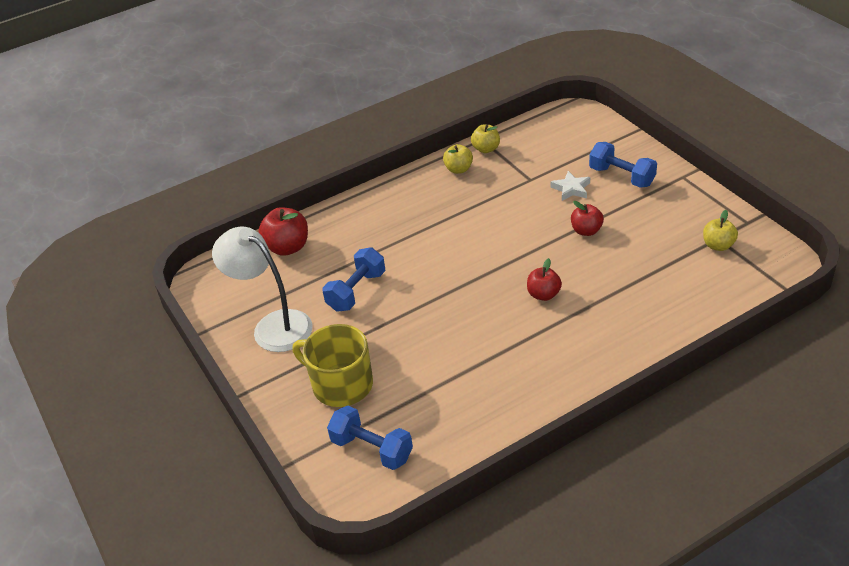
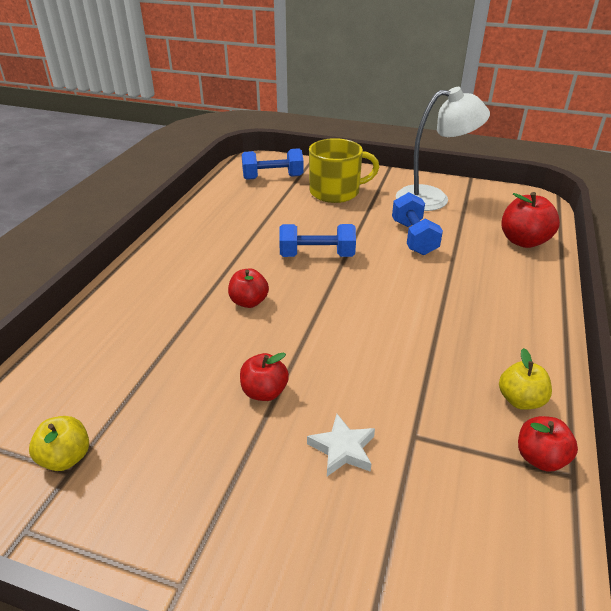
camera: 135 degrees right, 5 degrees down
yellow apple [471,125,500,153] -> red apple [518,416,578,472]
blue dumbbell [589,142,657,188] -> blue dumbbell moved to [279,224,356,257]

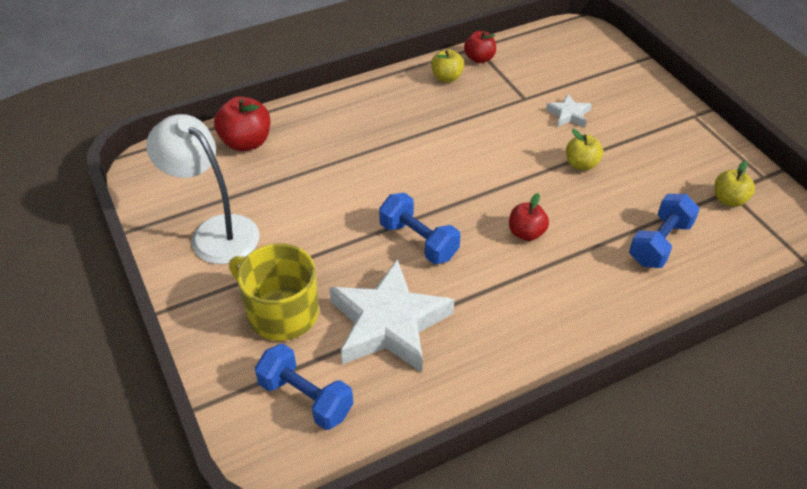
camera: 135 degrees left, 10 degrees up
red apple [240,352,289,401] -> yellow apple [566,129,603,171]
blue dumbbell [392,192,443,255] -> blue dumbbell moved to [629,194,700,268]
none -> white star [329,260,455,372]

